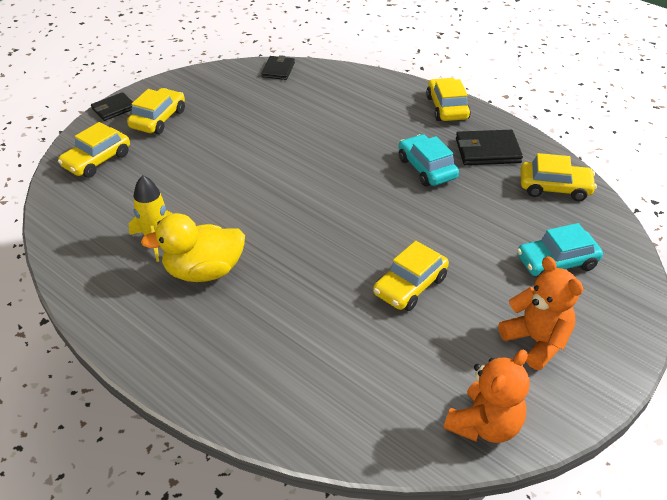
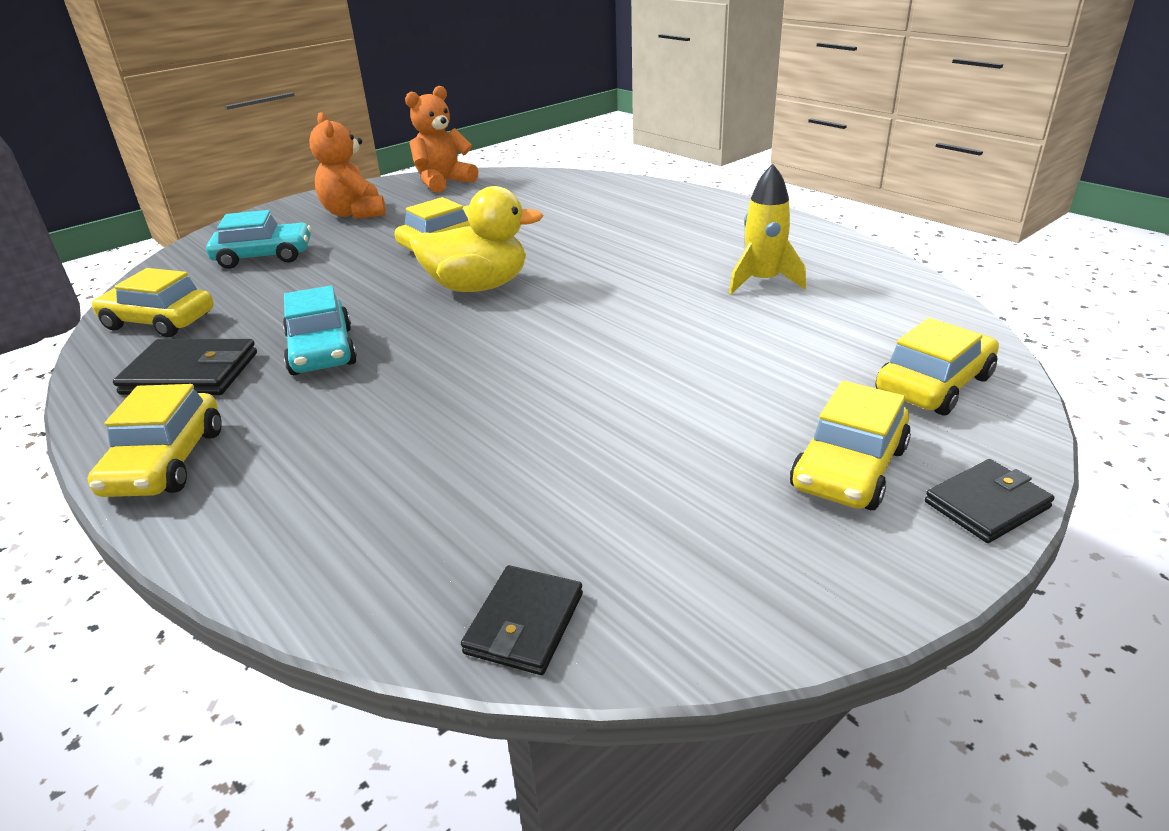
camera: 170 degrees left, 10 degrees down
yellow duck [141,213,245,282] -> yellow duck moved to [410,186,544,292]

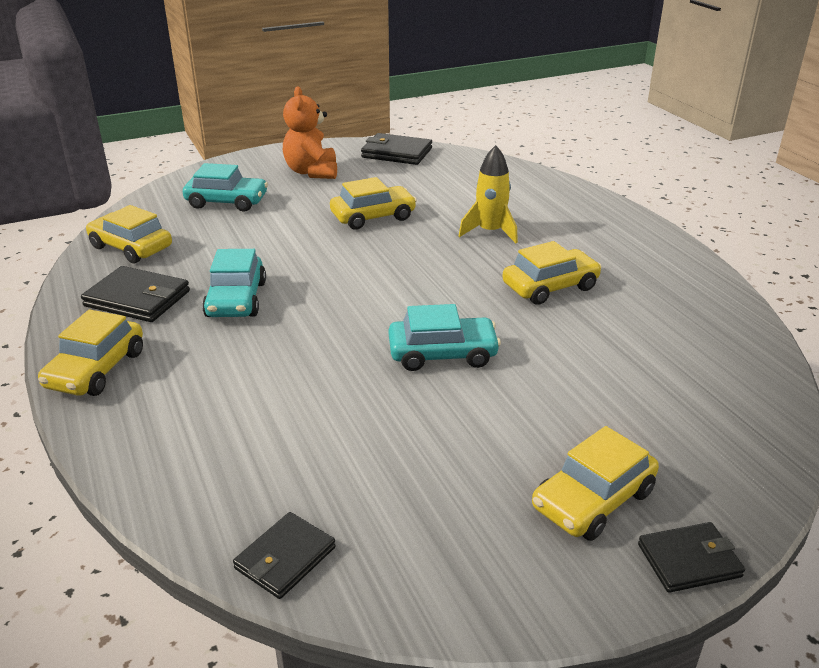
camera: 15 degrees right, 0 degrees up
orange teddy bear [405,86,478,193] -> black wallet [361,133,432,165]
yellow duck [410,186,544,292] -> none
yellow rocket [729,164,806,294] -> yellow rocket moved to [459,145,518,243]
yellow car [875,318,999,416] -> yellow car moved to [502,241,602,305]
none -> turquoise car [389,304,501,371]

